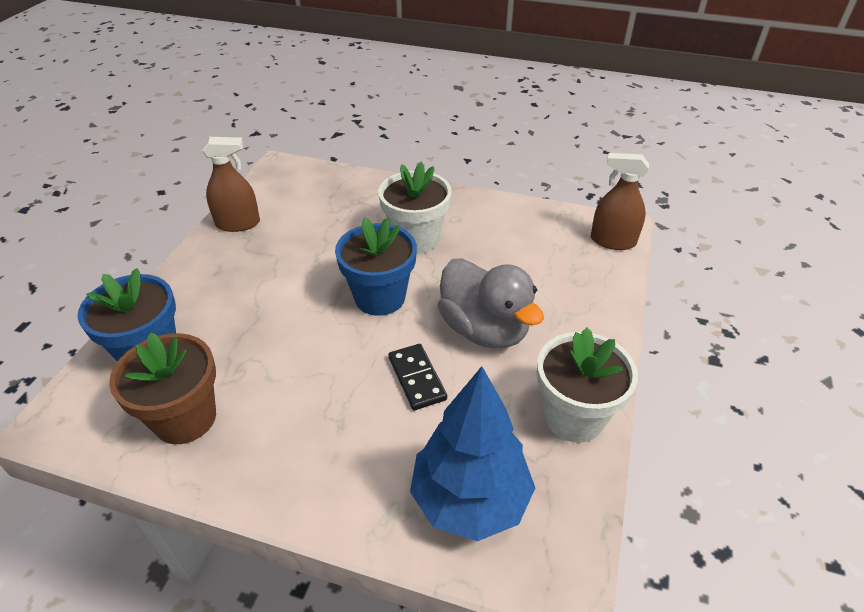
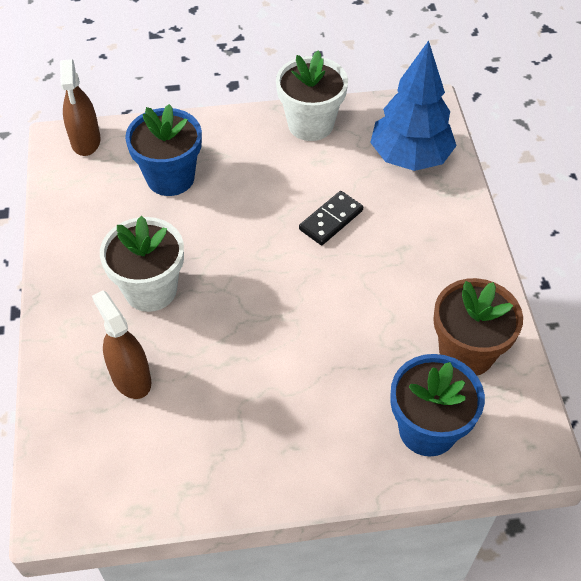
camera: 115 degrees left, 10 degrees up
brown spray bottle [202,137,260,232] -> brown spray bottle moved to [92,290,152,399]
blue flower pot [335,218,417,316] -> blue flower pot moved to [125,104,202,196]
grey duck [438,258,544,349] -> none

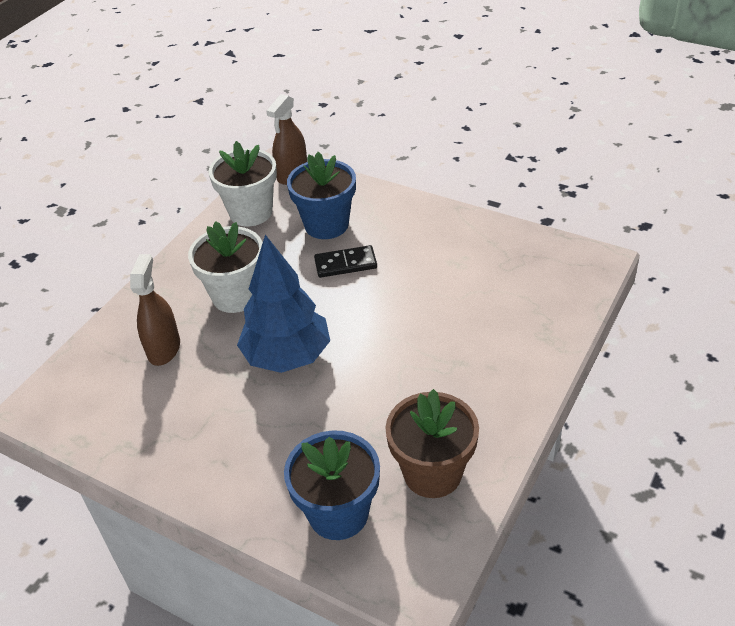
camera: 40 degrees right, 10 degrees down
white flower pot [276,50,348,141] -> white flower pot moved to [209,141,277,226]
black domino [299,191,363,245] -> black domino moved to [314,245,377,278]
blue tree [370,40,457,171] -> blue tree moved to [237,235,330,373]

